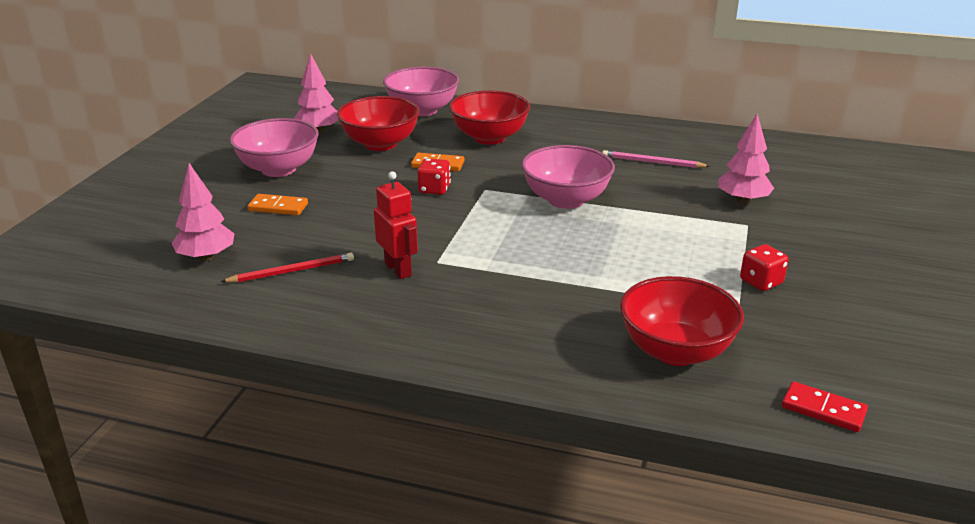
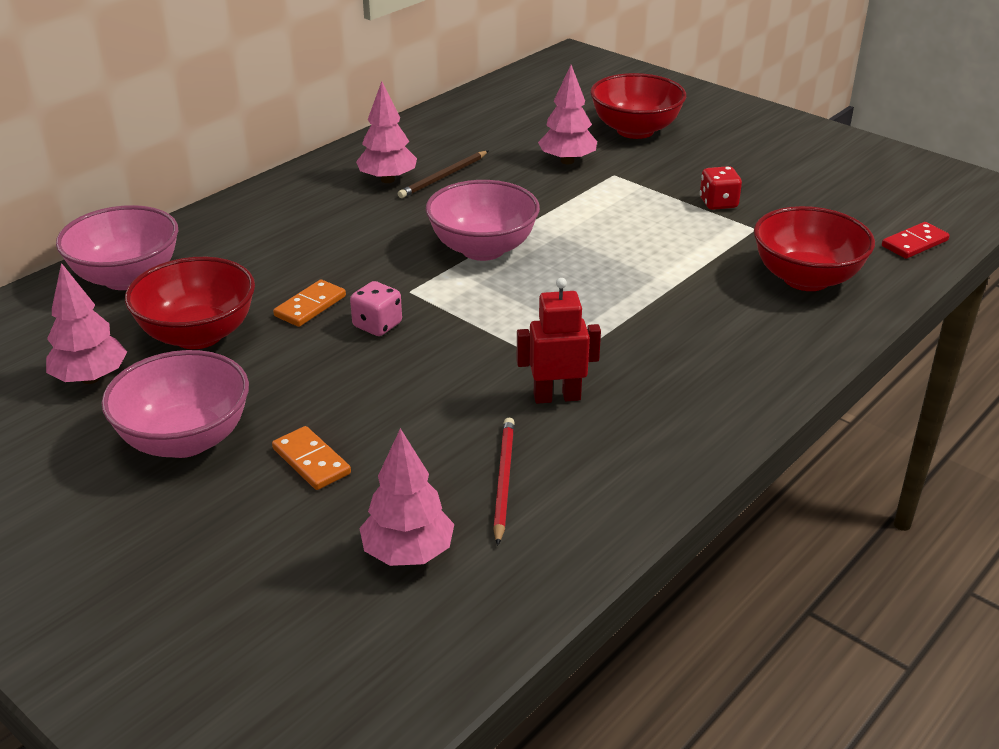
camera: 65 degrees left, 5 degrees up
orange domino [247,194,308,215] -> orange domino turned 75 degrees counterclockwise [272,426,351,490]
red dice [417,158,451,195] -> pink dice [350,281,402,336]
red bowl [449,90,530,145] -> red bowl moved to [590,73,686,139]
pink pencil [602,150,710,168] -> brown pencil [398,151,488,198]
none -> pink tree [356,81,417,183]

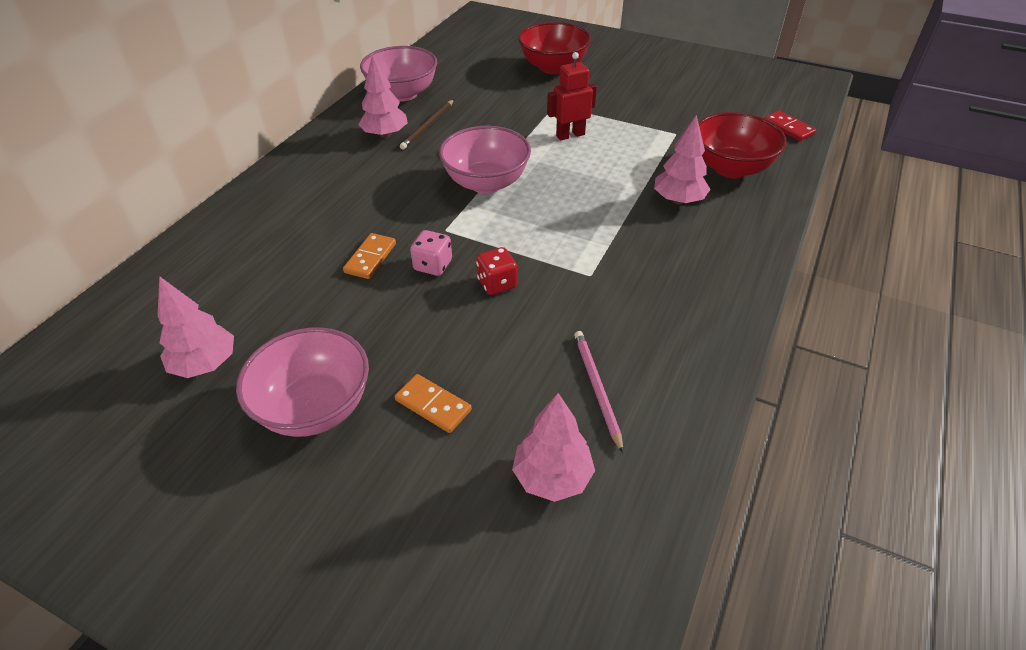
camera: 15 degrees left, 10 degrees up
pink bowl [56,205,178,290] -> pink bowl moved to [360,46,437,102]
red bowl [125,257,255,349] -> none
red pencil [493,418,515,546] -> pink pencil [574,331,623,453]
red robot [517,278,601,404] -> red robot moved to [547,52,597,141]
pink tree [538,65,597,164] -> pink tree moved to [654,115,711,204]
red dice [700,166,742,210] -> red dice moved to [476,247,517,295]
red domino [882,222,950,259] -> red domino turned 75 degrees counterclockwise [764,110,816,141]

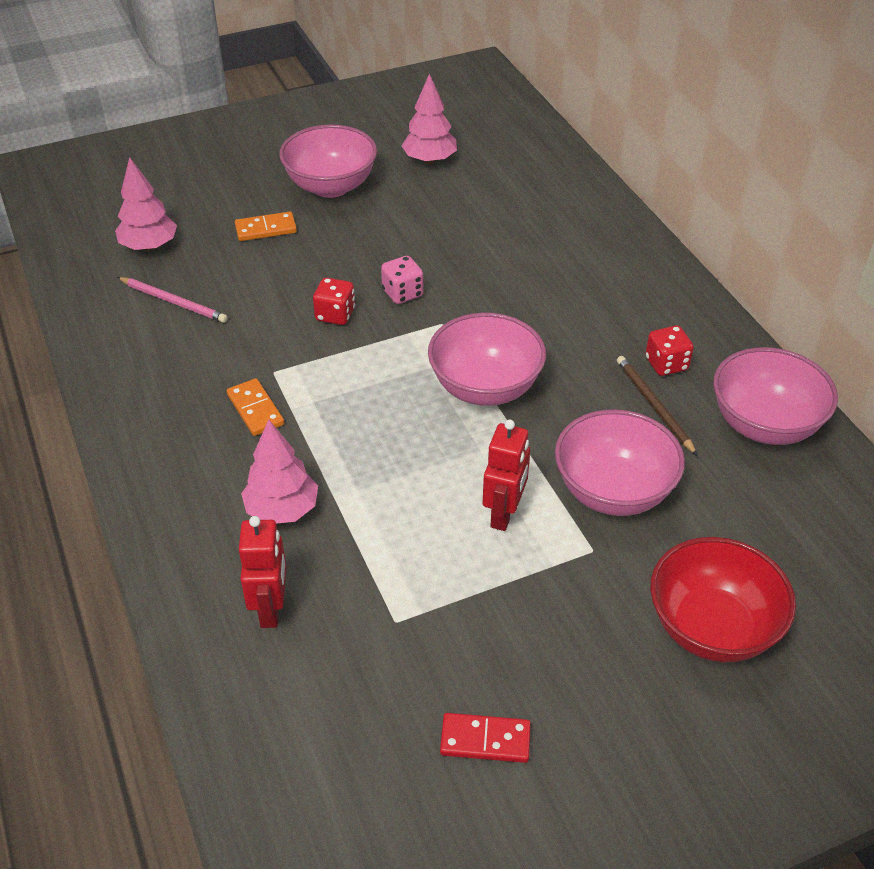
camera: 130 degrees right, 0 degrees up
orange domino [343,233,396,279] -> orange domino moved to [227,378,284,436]
pink tree [358,54,408,138] -> red dice [645,326,694,376]
red bowl [698,112,787,178] -> red robot [239,516,286,628]
red domino [764,110,816,141] -> red domino moved to [440,713,531,763]
none -> pink bowl [555,410,685,516]

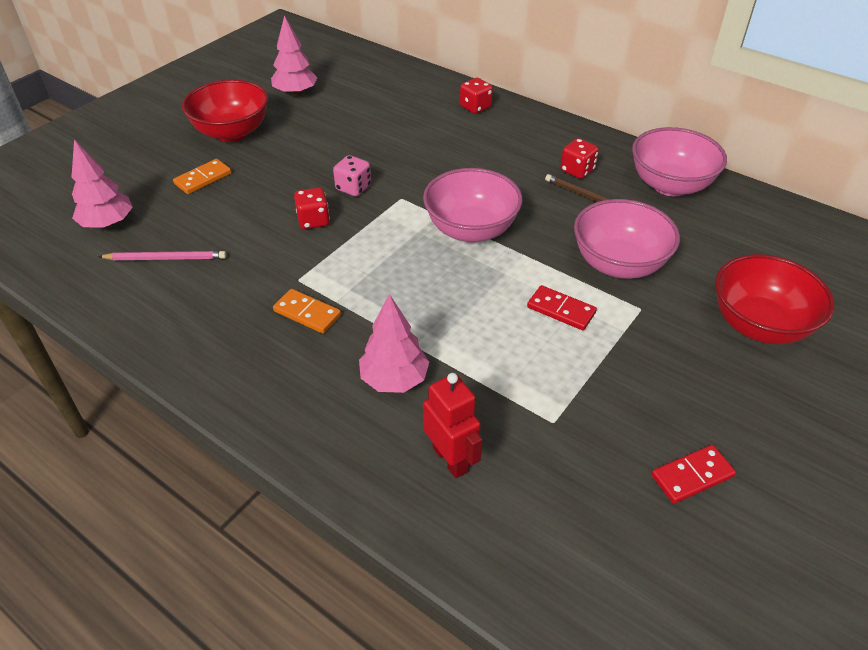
camera: 30 degrees left, 0 degrees up
pink bowl [280,125,377,198] -> red bowl [182,79,268,142]
red robot [483,420,530,531] -> red domino [527,285,597,330]
none -> red dice [460,78,493,114]

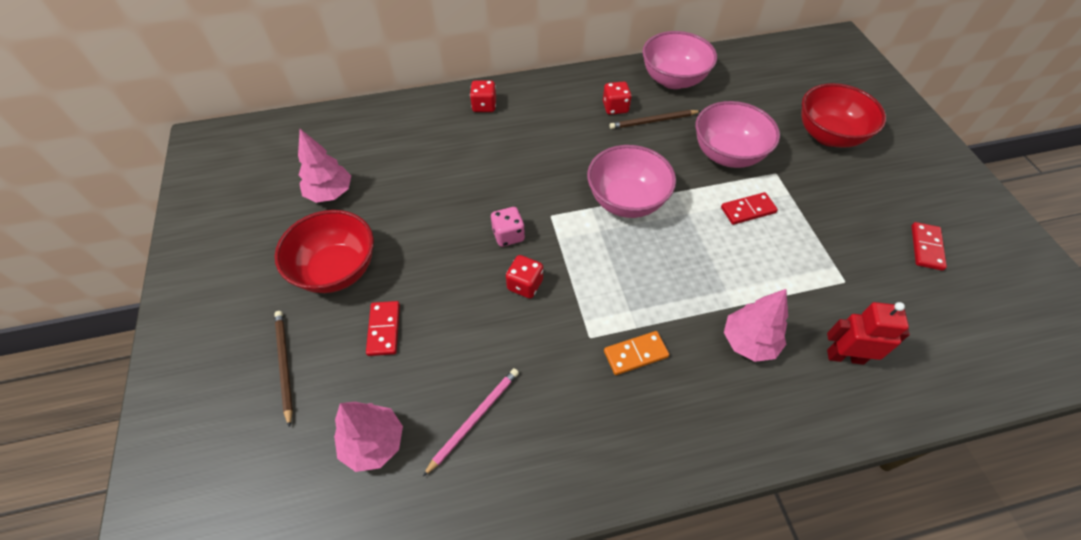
camera: 50 degrees left, 10 degrees up
orange domino [173,159,231,194] -> red domino [366,301,400,356]
none -> brown pencil [274,311,293,428]

